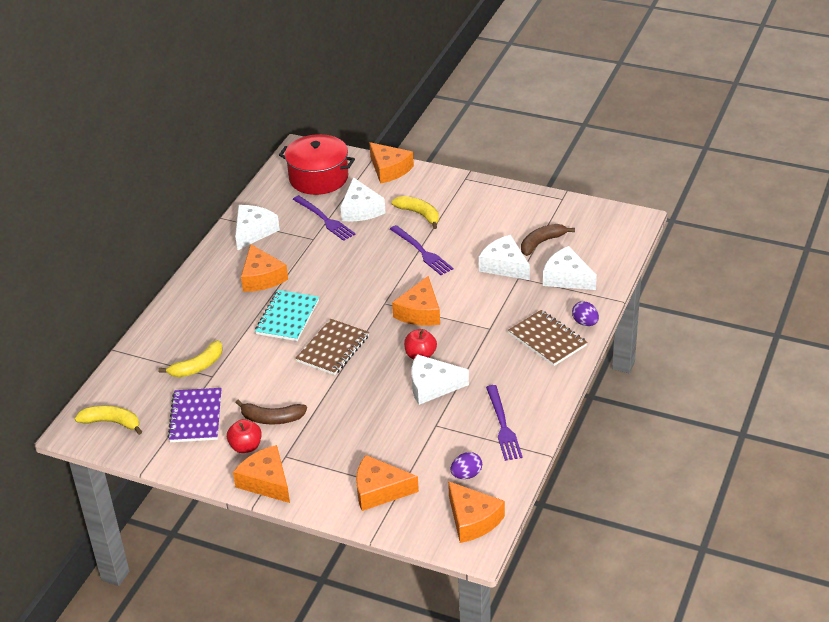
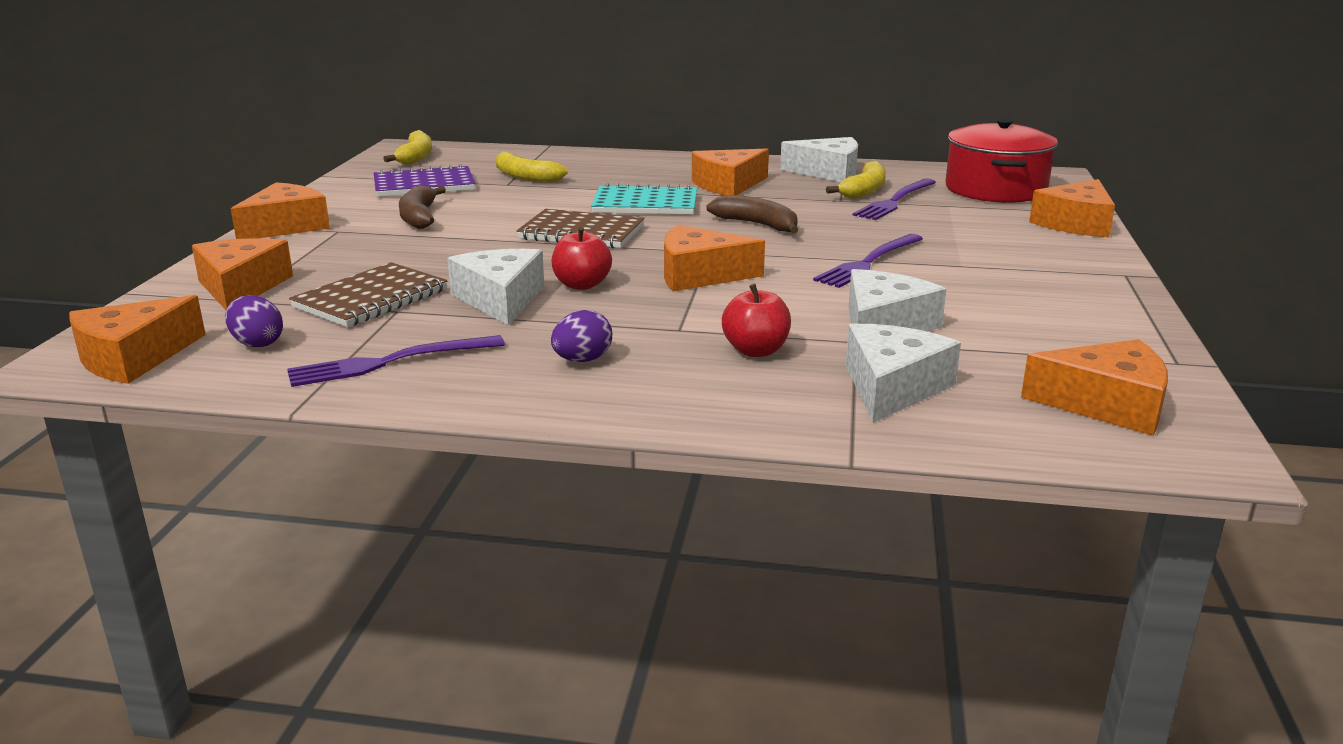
camera: 75 degrees right, 15 degrees down
red apple [227,419,262,453] -> red apple moved to [722,284,791,357]
white cheese [340,177,386,221] -> none
yellow banana [391,196,439,229] -> yellow banana moved to [826,161,886,199]
brown notebook [508,310,587,366] -> brown notebook moved to [289,262,447,327]
brown banana [521,224,575,256] -> brown banana moved to [706,195,798,234]
purple egg [572,301,599,326] -> purple egg moved to [551,310,612,362]
none -> orange cheese [1021,339,1168,436]

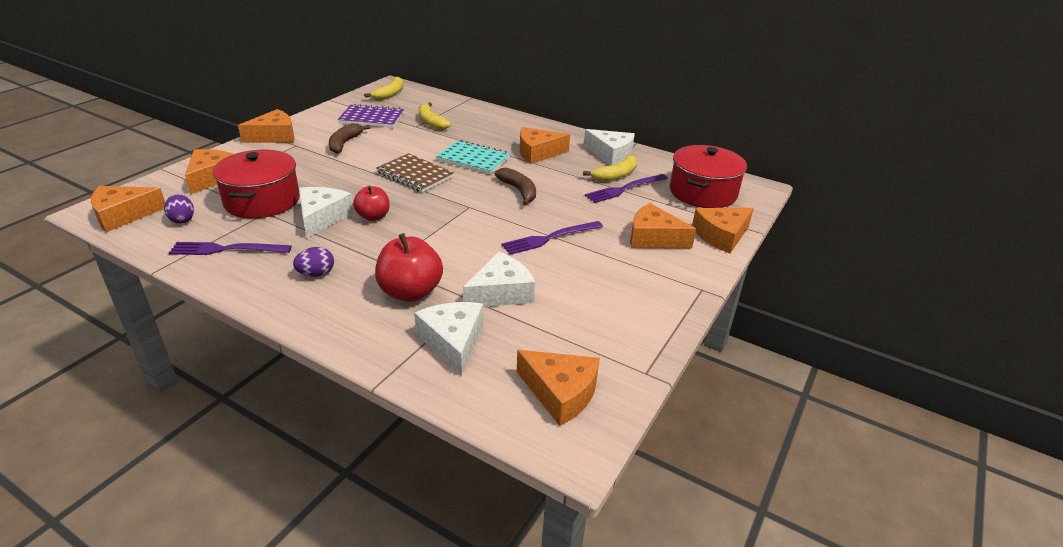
camera: 20 degrees right, 10 degrees up
brown notebook [289,262,447,327] -> red pot [212,150,300,218]
orange cheese [664,225,765,291] -> orange cheese moved to [630,203,696,248]
red apple [722,284,791,357] -> red apple [375,233,443,302], size x1.58
white cheese [846,324,961,423] -> white cheese turned 60 degrees counterclockwise [414,302,483,376]

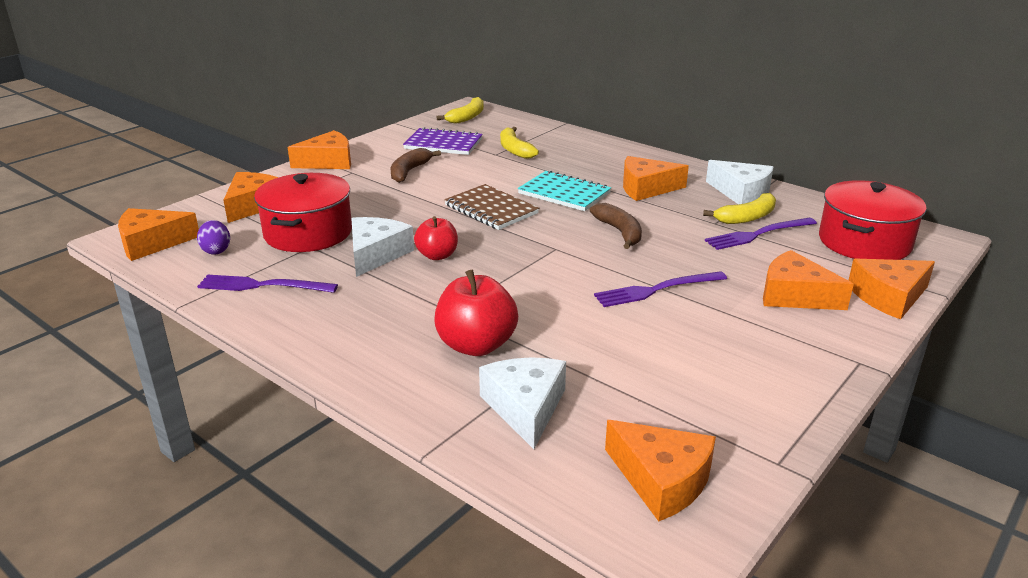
camera: 10 degrees right, 5 degrees down
purple egg [293,247,334,276] -> none
white cheese [463,252,535,307] -> none

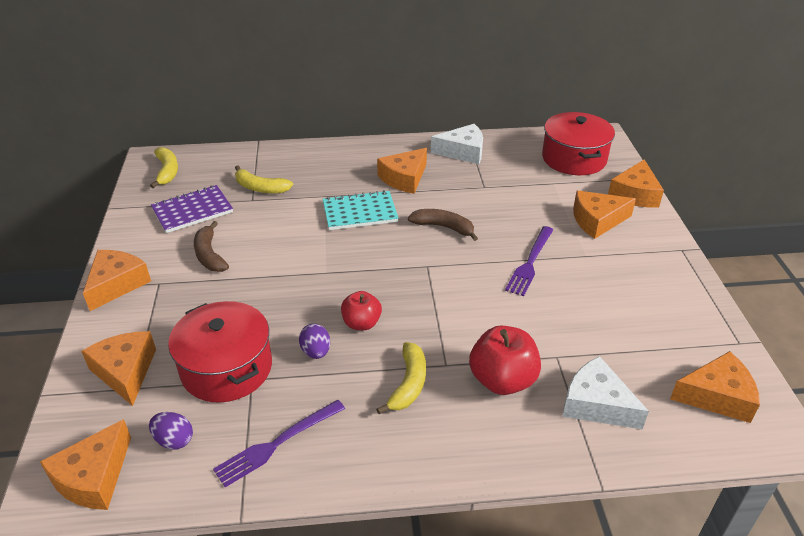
camera: 45 degrees left, 10 degrees up
white cheese [351,217,414,277] -> purple egg [299,324,330,359]
brown notebook [444,184,539,230] -> none
yellow banana [703,193,776,224] -> yellow banana moved to [376,342,426,414]
purple fork [705,218,817,250] -> none

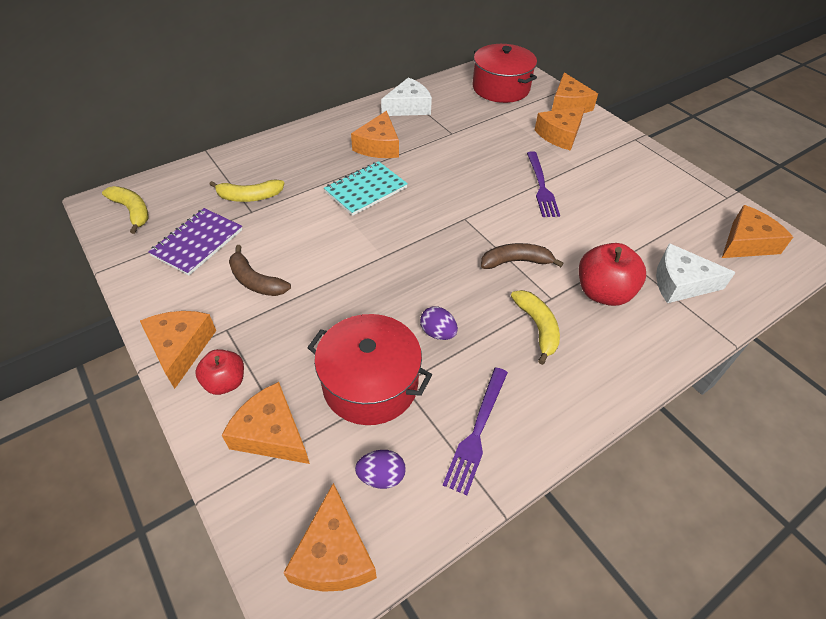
camera: 30 degrees left, 10 degrees up
red apple [341,291,382,330] -> red apple moved to [195,349,244,395]
brown banana [408,209,478,241] -> brown banana moved to [481,243,564,269]

